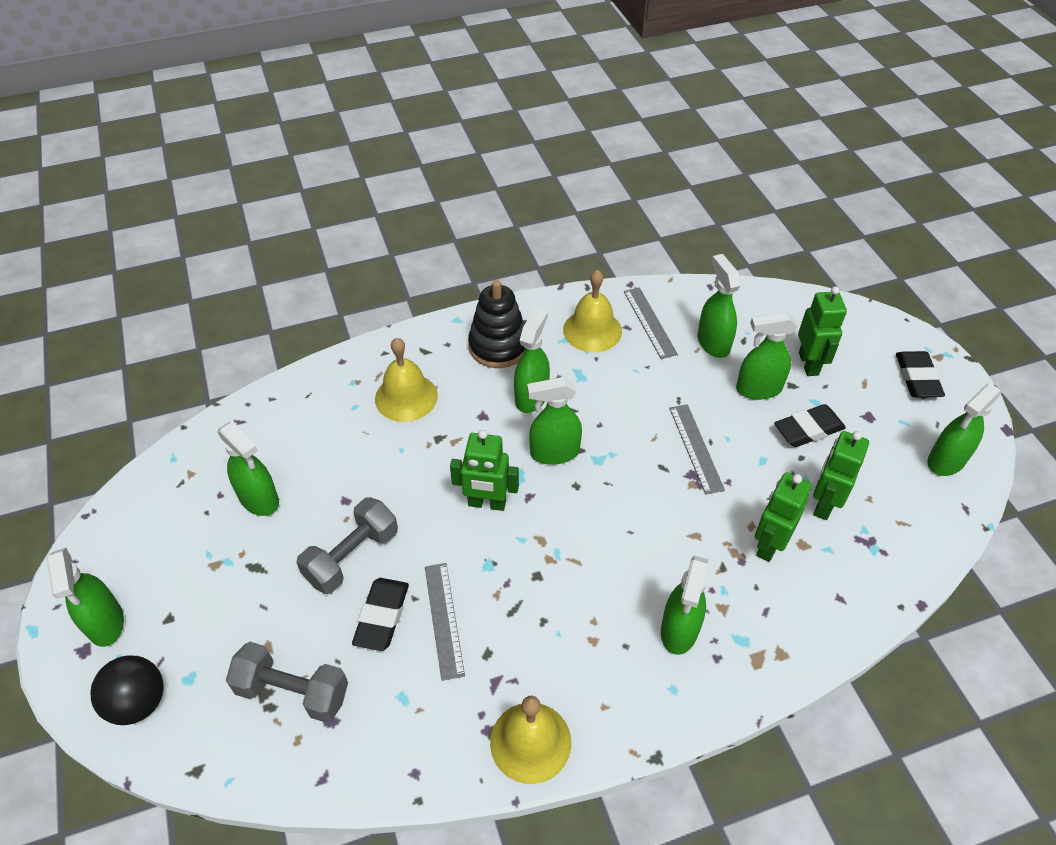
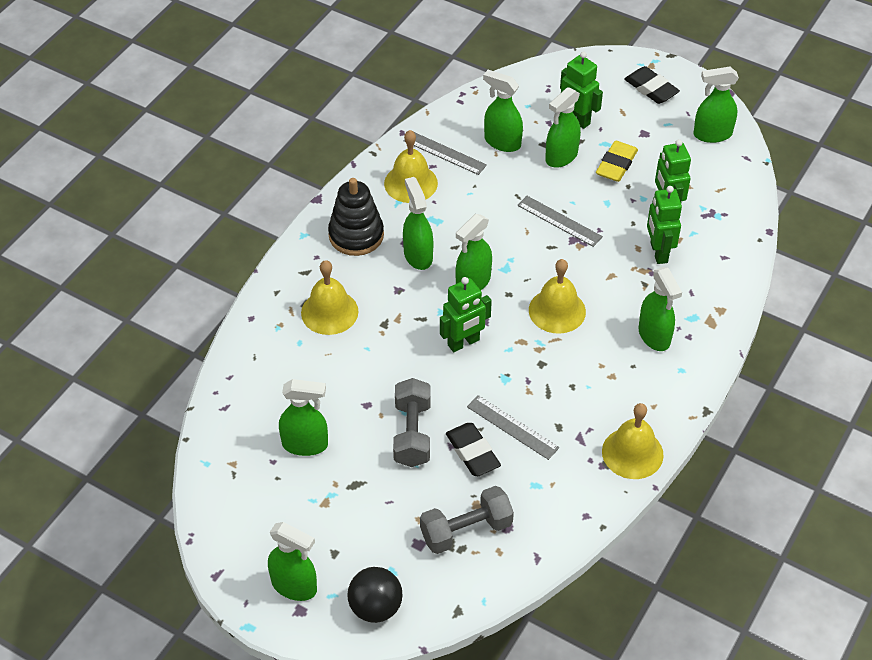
camera: 40 degrees left, 0 degrees up
black eraser [774,404,846,447] -> yellow eraser [596,141,638,182]
green spray bottle [928,383,1002,476] -> green spray bottle turned 75 degrees clockwise [693,66,739,143]
none -> yellow bell [529,259,586,334]

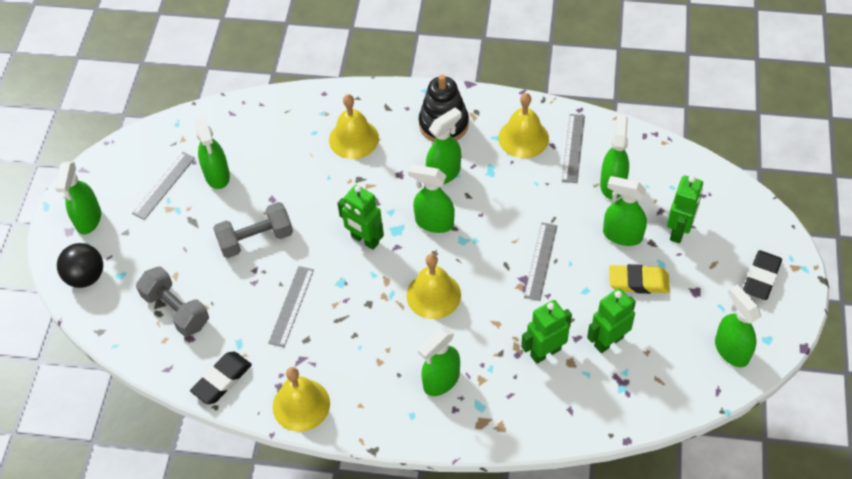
camera: 70 degrees right, 5 degrees up
black eraser [446,423,501,476] -> black eraser moved to [190,352,252,404]
none -> grey ruler [132,152,195,220]

